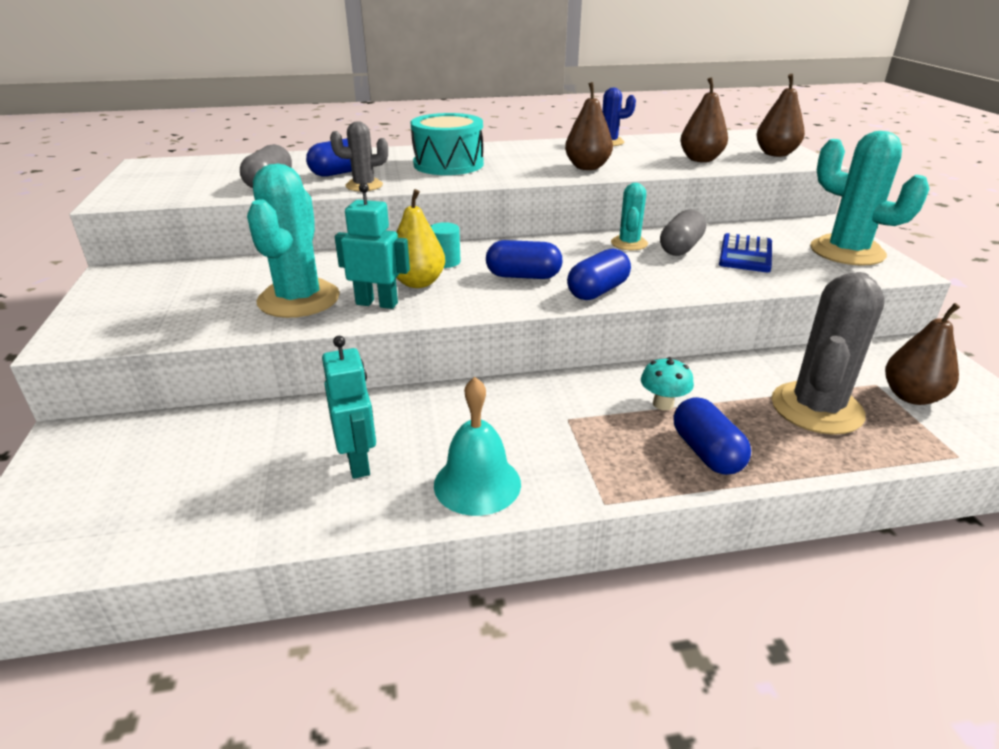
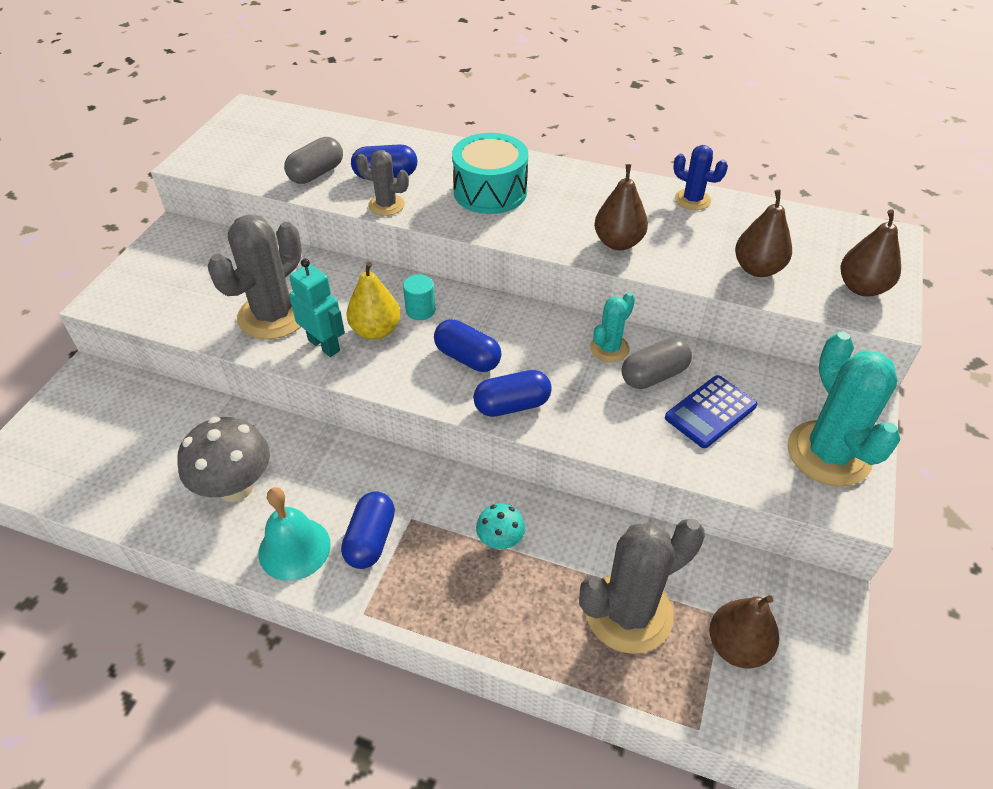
camera: 30 degrees right, 15 degrees up
turquoise cactus [247,164,340,318] -> grey cactus [207,214,302,340]
turquoise robot [322,336,376,479] -> grey mushroom [177,417,270,502]
blue capsule [674,397,751,475] -> blue capsule moved to [341,491,395,569]

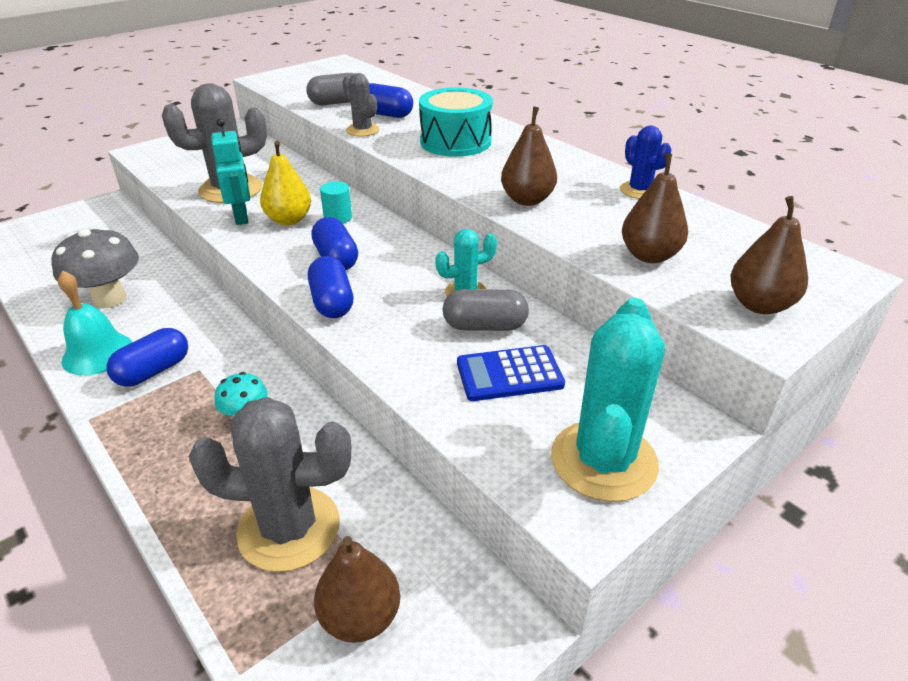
camera: 30 degrees right, 10 degrees down
blue capsule [473,370,552,417] -> blue capsule turned 60 degrees clockwise [308,256,353,318]

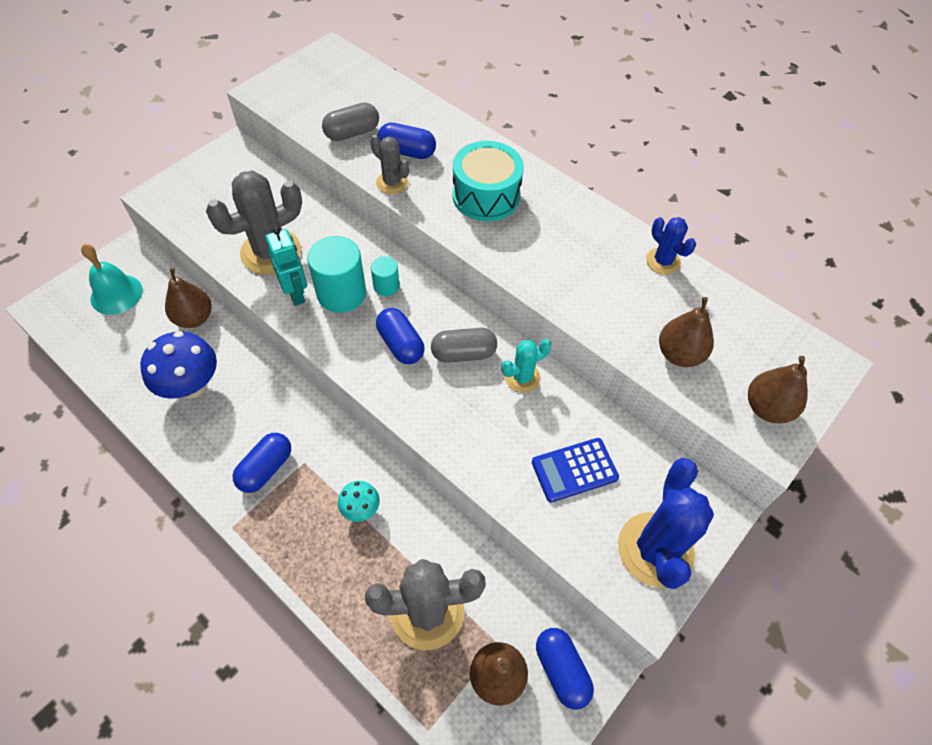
camera: 10 degrees left, 20 degrees up
grey mushroom [51,227,139,308] -> blue mushroom [140,331,217,399]
turquoise bell [58,270,132,376] -> turquoise bell moved to [81,244,143,315]
yellow pear [260,141,311,225] -> turquoise cylinder [307,236,366,313]
blue capsule [308,256,353,318] -> blue capsule moved to [536,628,594,710]
grey capsule [443,289,529,331] -> grey capsule moved to [431,328,497,363]
brown pear [501,107,557,206] -> brown pear moved to [165,268,212,328]
turquoise cactus [551,298,665,502] -> blue cactus [618,458,714,589]

